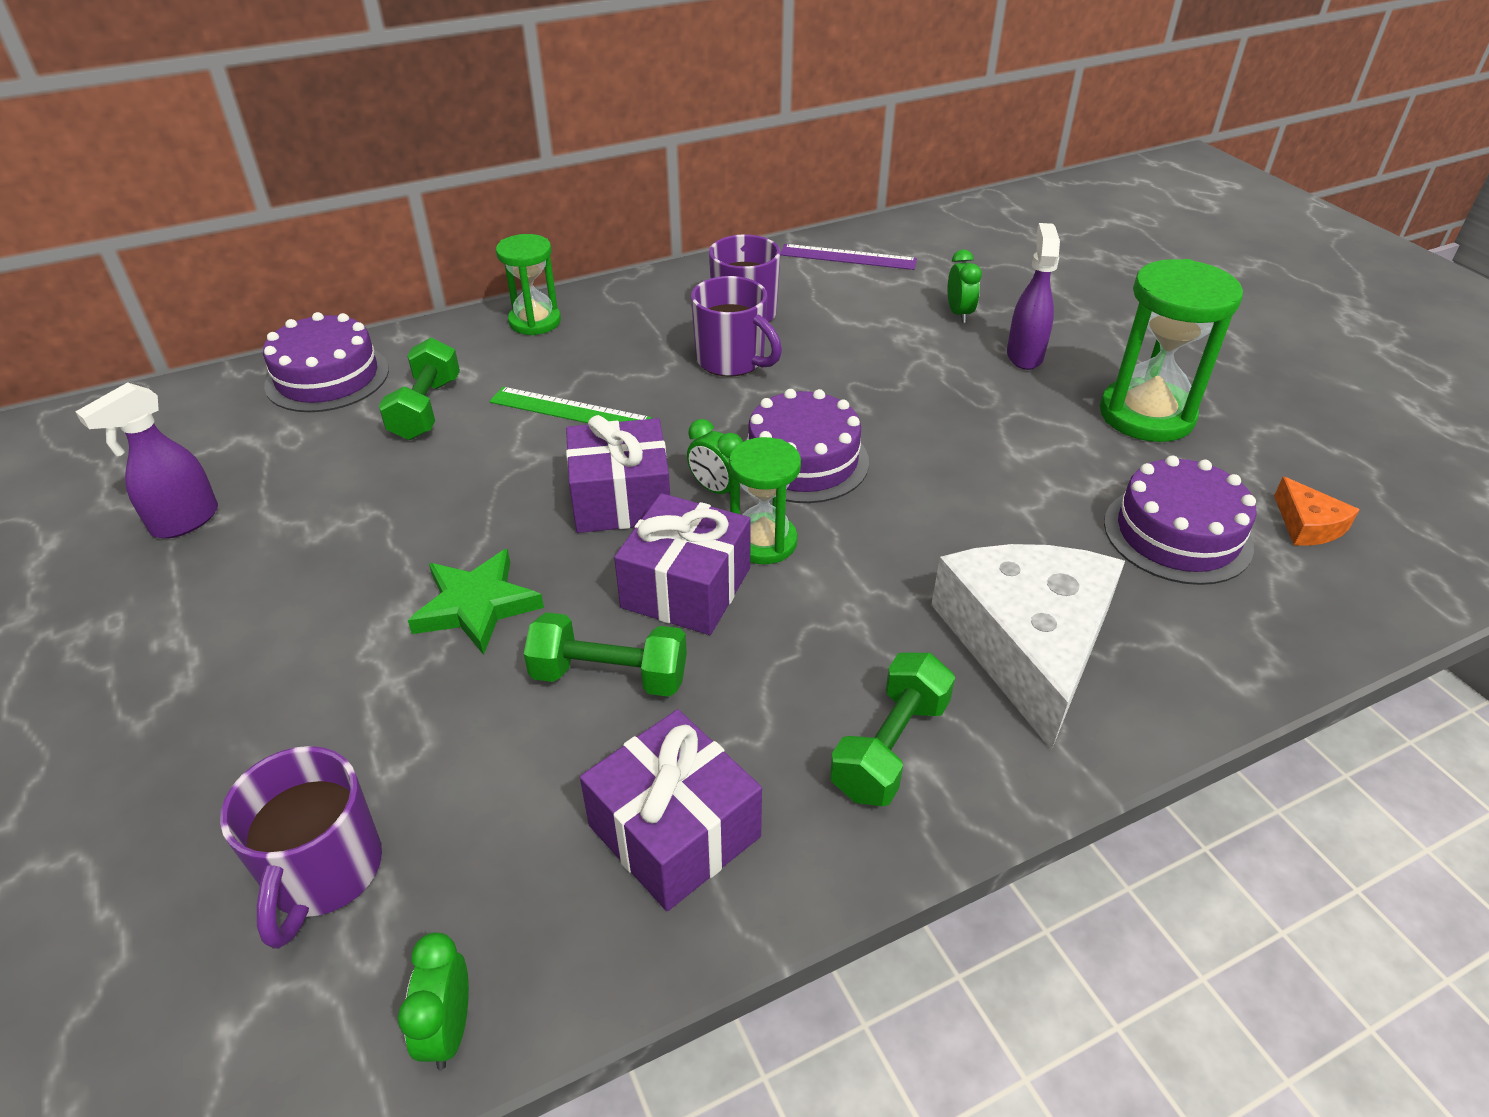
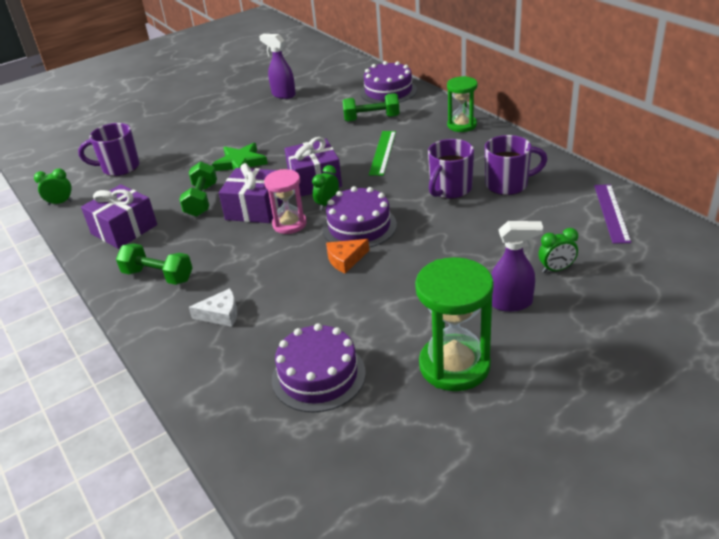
camera: 85 degrees right, 5 degrees down
green hourglass [729,437,801,564] -> pink hourglass [264,169,307,234]
white cheese [931,544,1125,750] -> white cheese [189,288,237,327], size x0.42
orange cheese [1274,476,1360,546] -> orange cheese moved to [326,239,369,274]

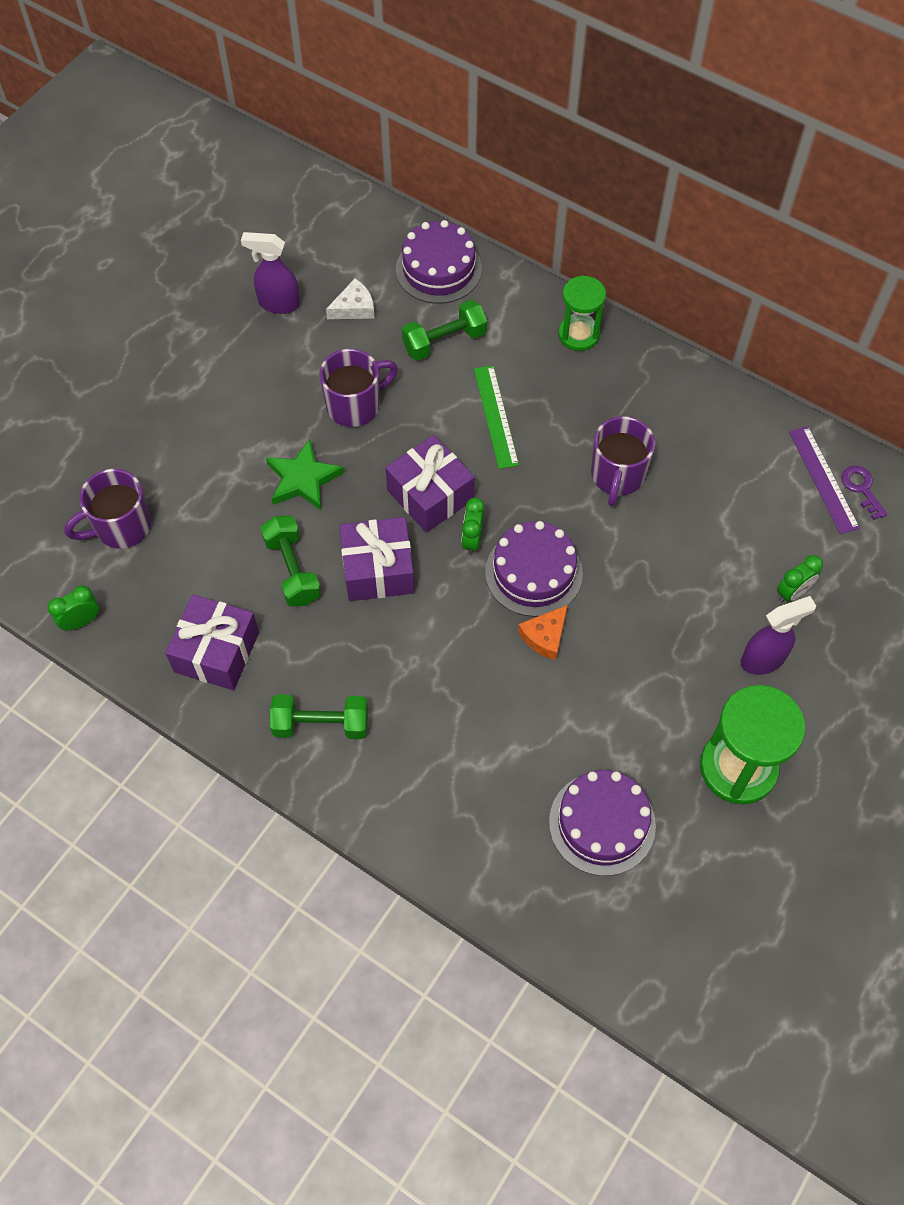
camera: 25 degrees left, 25 degrees up
white cheese [189,288,237,327] -> white cheese moved to [326,278,375,319]
pink hourglass [264,169,307,234] -> none
purple mug [485,135,548,195] -> purple mug moved to [319,349,398,427]
none -> purple key [842,466,888,520]

